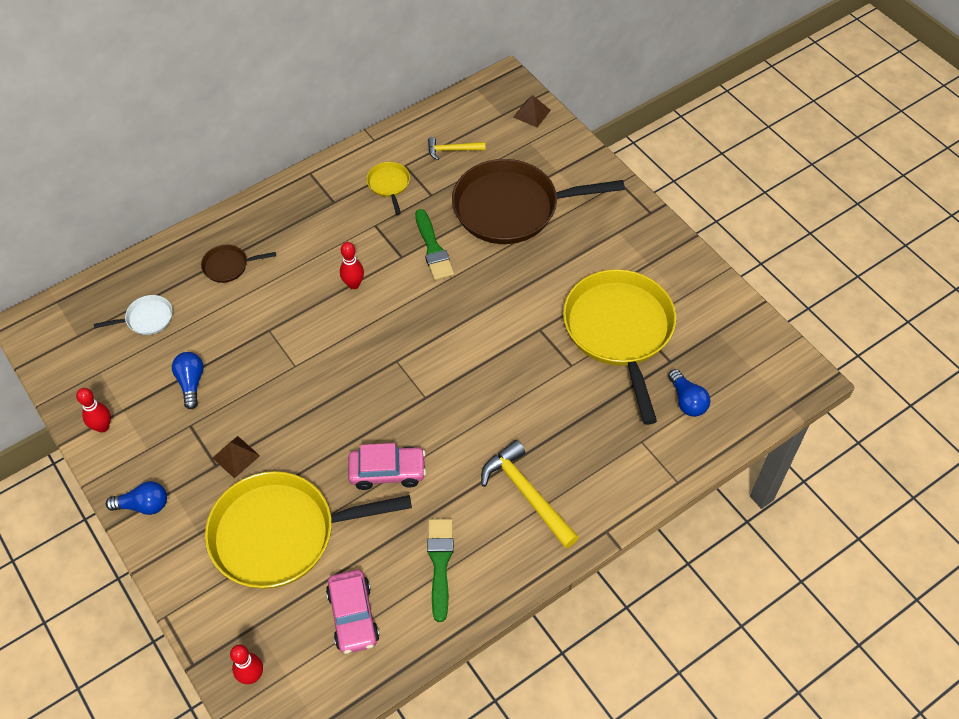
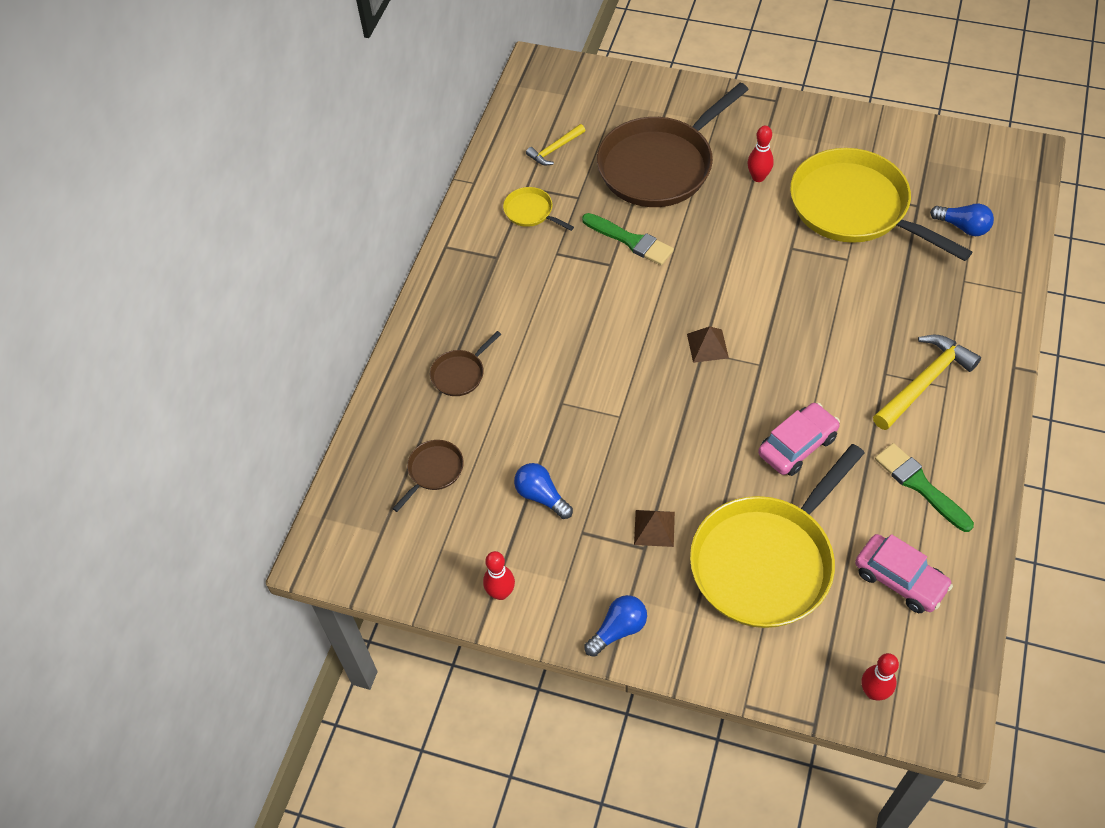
camera: 35 degrees left, 0 degrees up
white pan [94,295,173,335] -> brown pan [392,440,464,512]
red bowling pin [340,242,364,289] -> red bowling pin moved to [748,126,774,182]
yellow hammer [481,440,579,548] -> yellow hammer turned 120 degrees clockwise [873,335,981,430]
brown pyramid [513,95,551,127] -> brown pyramid moved to [687,326,729,363]

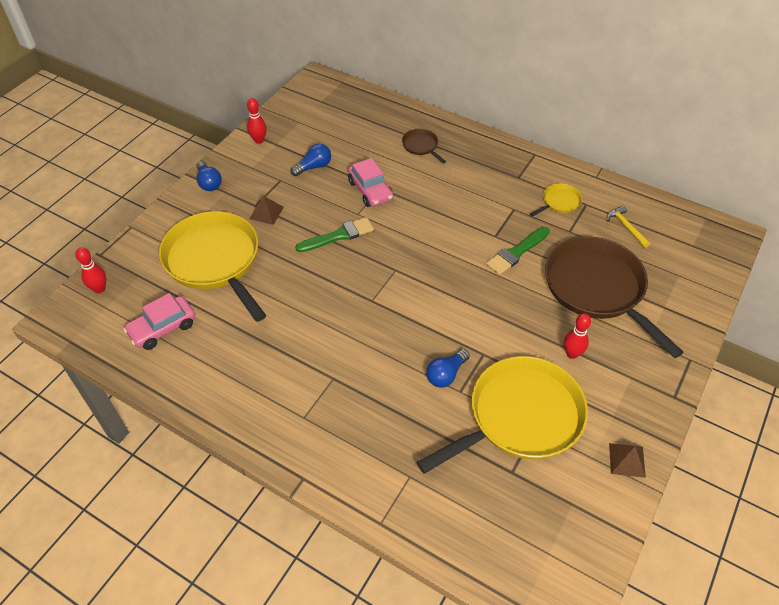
camera: 100 degrees right, 5 degrees down
brown pan [392,440,464,512] -> none
brown pyramid [687,326,729,363] -> brown pyramid moved to [609,443,646,478]
pink car [758,403,840,476] -> pink car moved to [348,158,393,207]
yellow hammer [873,335,981,430] -> none
green brush [875,443,974,532] -> green brush moved to [295,217,374,252]
blue light bulb [930,204,994,236] -> blue light bulb moved to [426,349,470,388]

